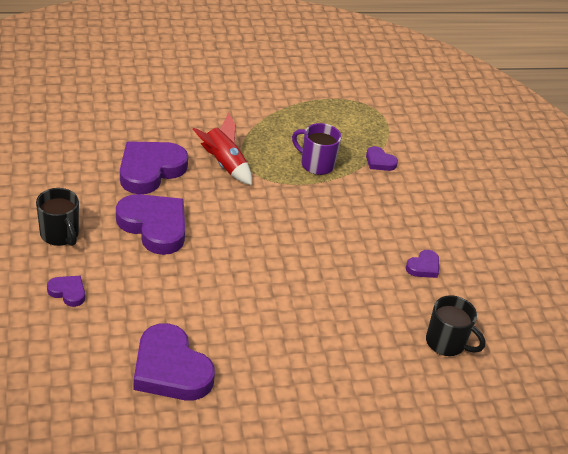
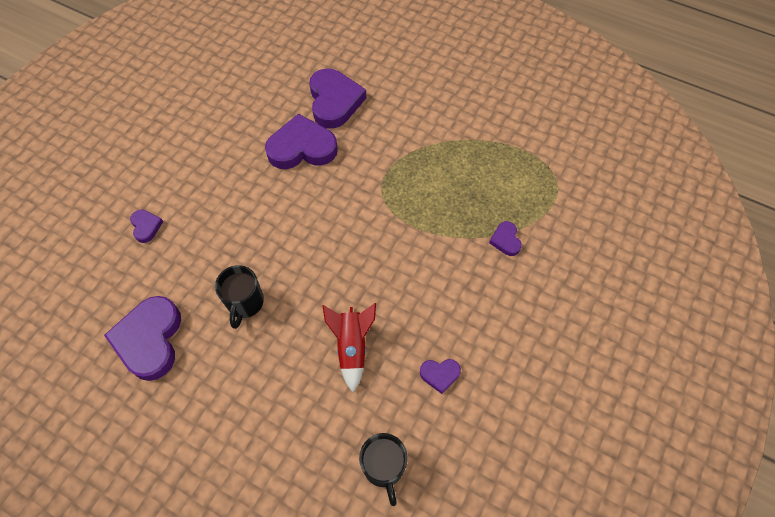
camera: 45 degrees right, 20 degrees up
black mug [36,188,79,246] -> black mug moved to [215,265,264,329]
purple heart [116,194,185,255] -> purple heart moved to [309,68,366,129]
red rocket [193,112,252,185] -> red rocket moved to [322,303,376,392]
purple mug [292,123,341,175] -> none

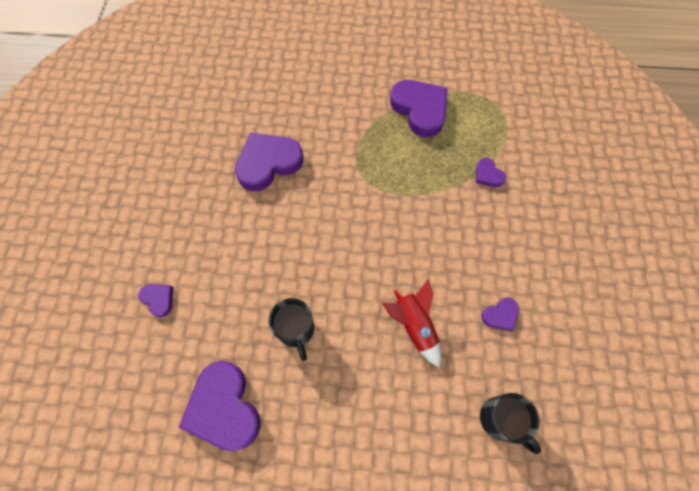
camera: 25 degrees left, 5 degrees up
purple heart [309,68,366,129] -> purple heart moved to [390,80,447,137]

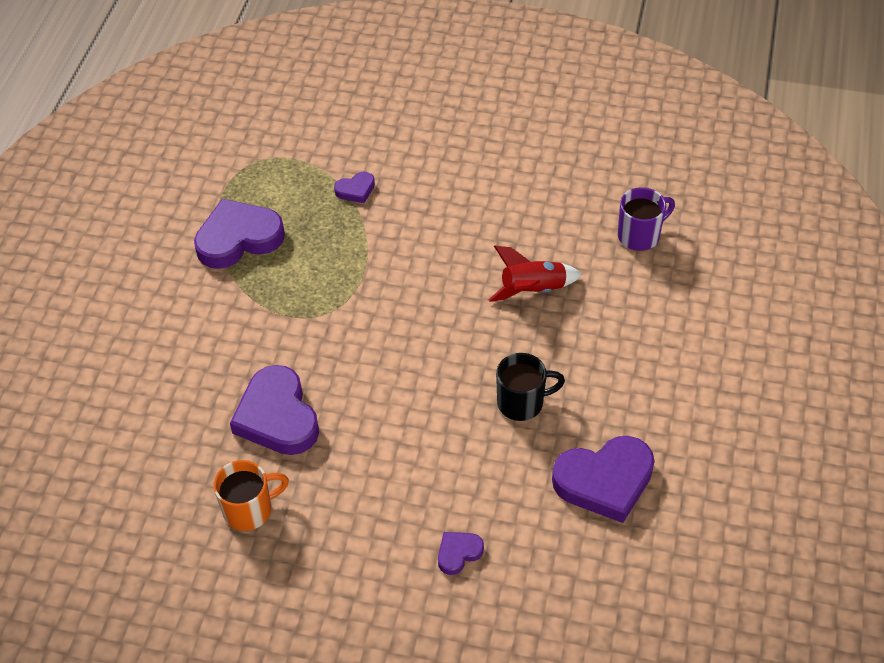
camera: 80 degrees left, 15 degrees down
black mug [480,393,541,454] -> purple mug [618,187,675,251]
purple heart [482,298,519,332] -> none
none -> orange mug [214,460,289,531]

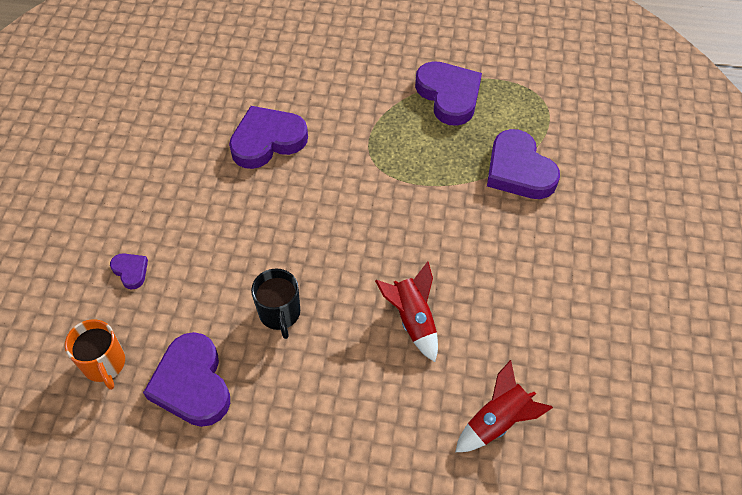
camera: 85 degrees right, 5 degrees up
orange mug [214,460,289,531] -> orange mug moved to [65,319,125,390]
purple heart [334,172,375,203] -> purple heart [487,129,560,199], size x2.10
purple mug [618,187,675,251] -> red rocket [455,360,553,452]

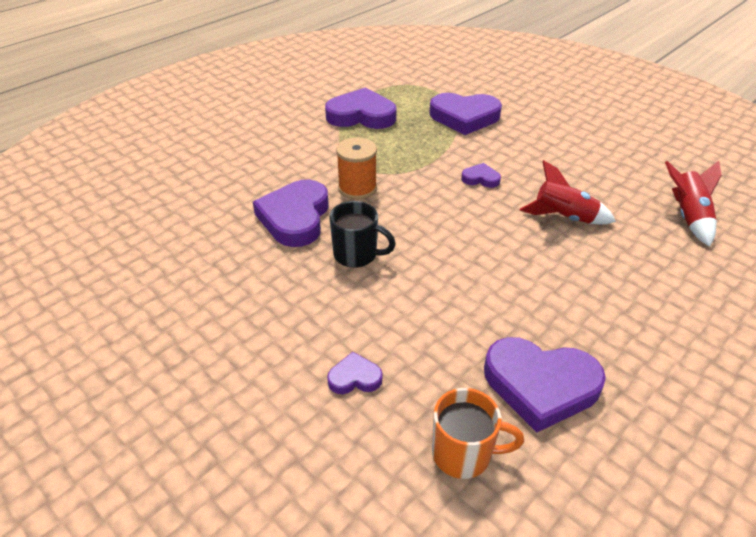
camera: 55 degrees left, 15 degrees down
black mug [251,269,300,339] -> black mug moved to [329,201,396,268]
none -> orange spool [336,137,377,200]
none -> purple heart [461,163,501,188]

